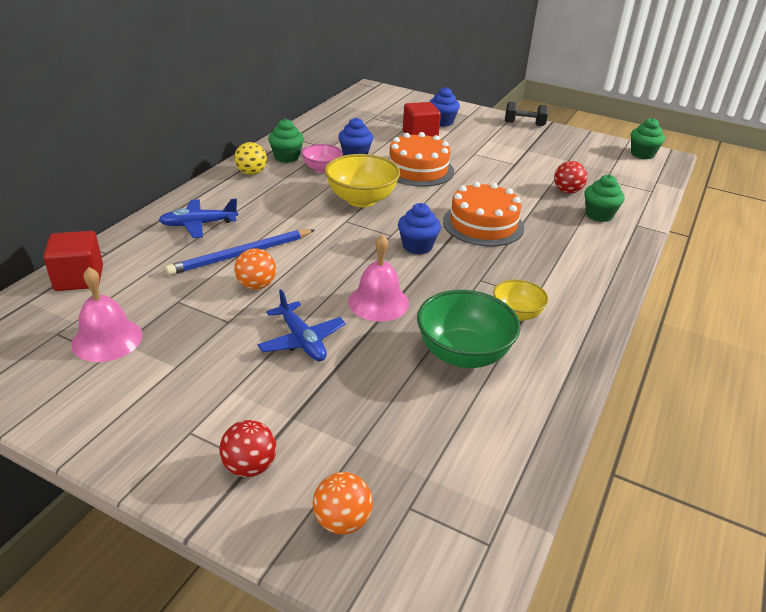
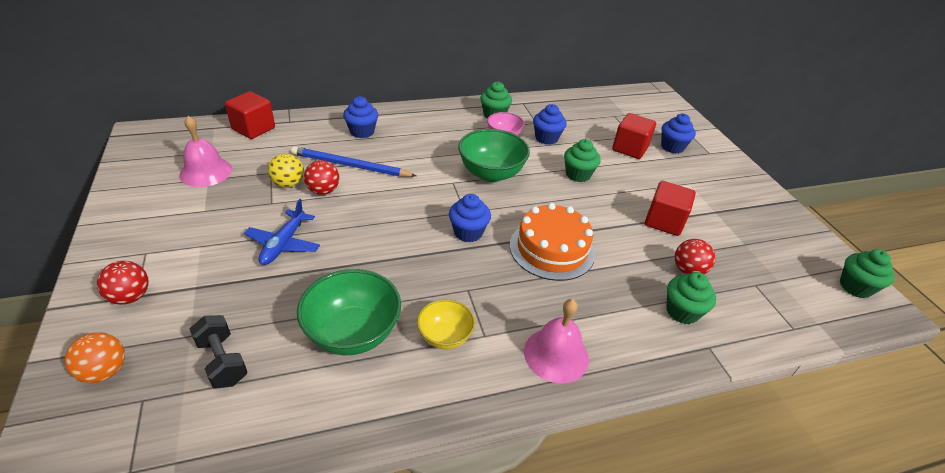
camera: 45 degrees right, 5 degrees up
blue plane [159,199,238,238] -> blue cupcake [343,96,378,138]
yellow ball [234,142,267,175] -> yellow ball moved to [268,153,304,188]
orange ball [234,248,276,290] -> red ball [304,160,339,195]
yellow bowl [325,154,400,207] -> green bowl [458,129,530,182]
pink bell [348,234,409,321] -> pink bell moved to [524,299,589,383]
orange cake [388,132,454,187] -> green cupcake [564,139,601,182]
black dumbbell [505,102,548,126] -> black dumbbell moved to [190,315,248,389]
none -> red cube [645,181,696,236]

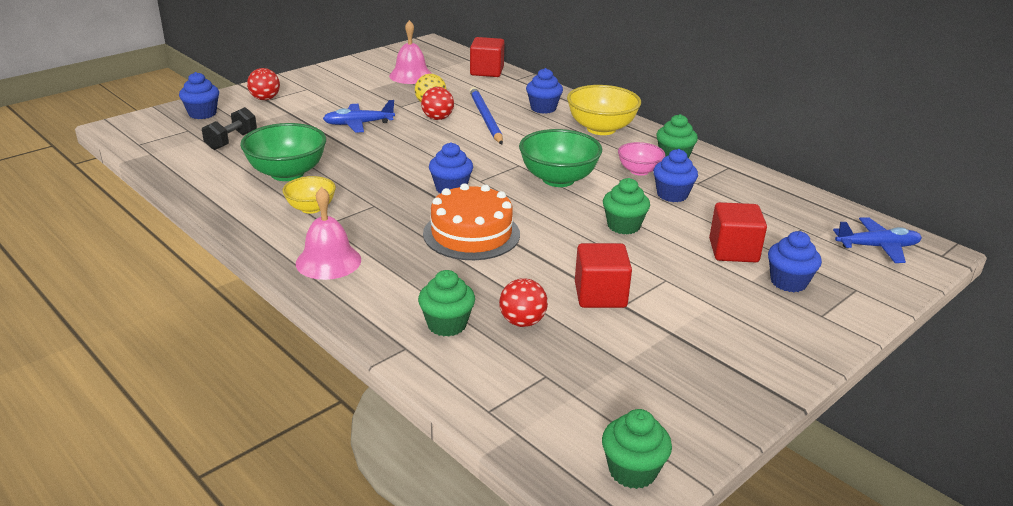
camera: 65 degrees right, 10 degrees down
orange ball [65,332,125,383] -> blue cupcake [179,72,219,119]
none -> yellow bowl [567,85,641,135]
none -> blue plane [833,217,922,263]

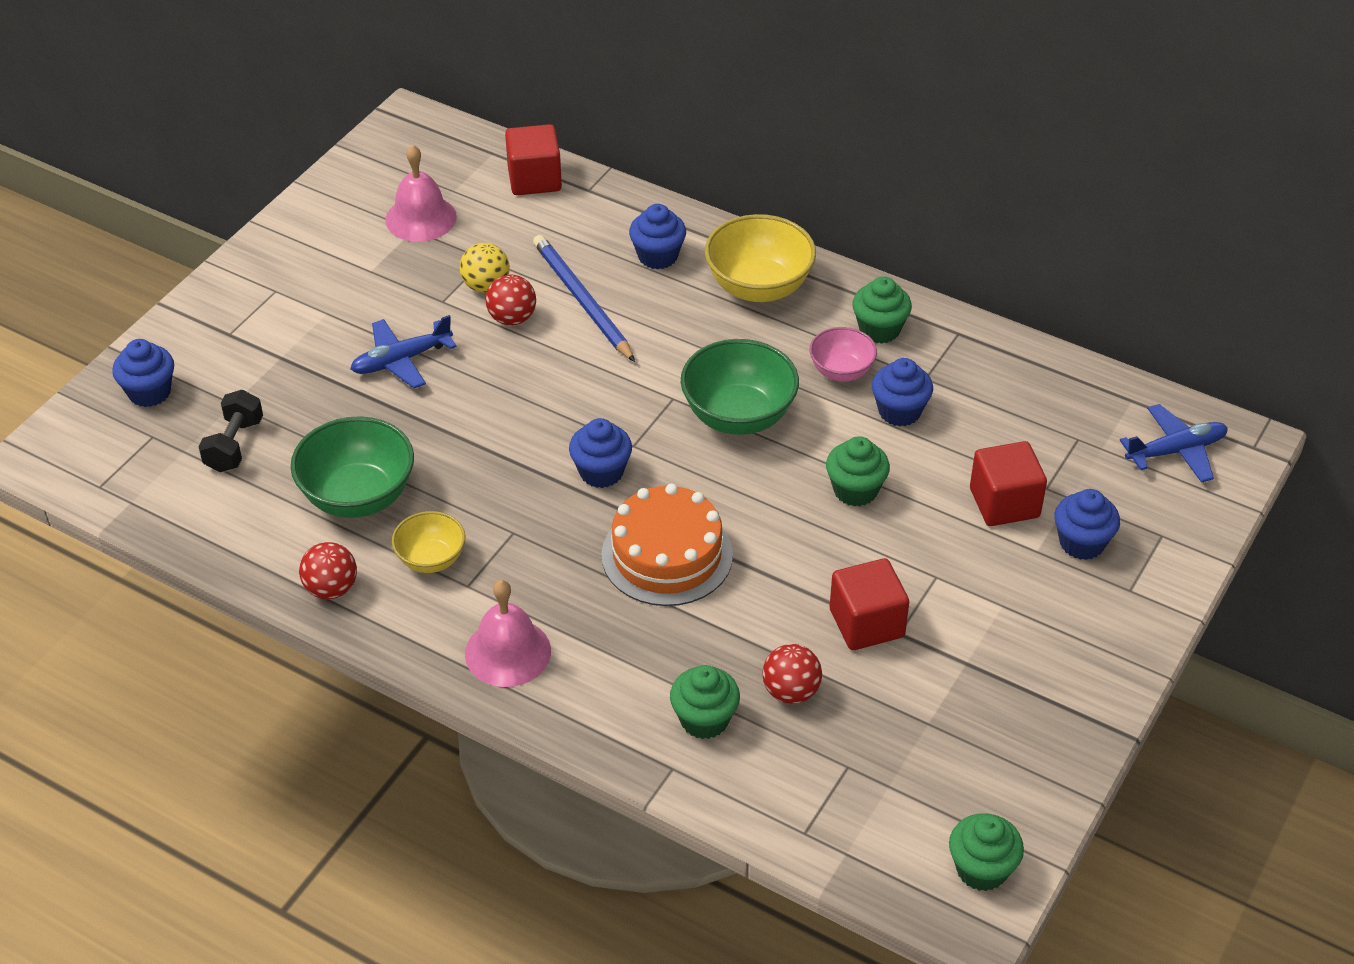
camera: 15 degrees left, 15 degrees up
red ball [247,68,280,100] -> red ball moved to [299,542,357,599]

